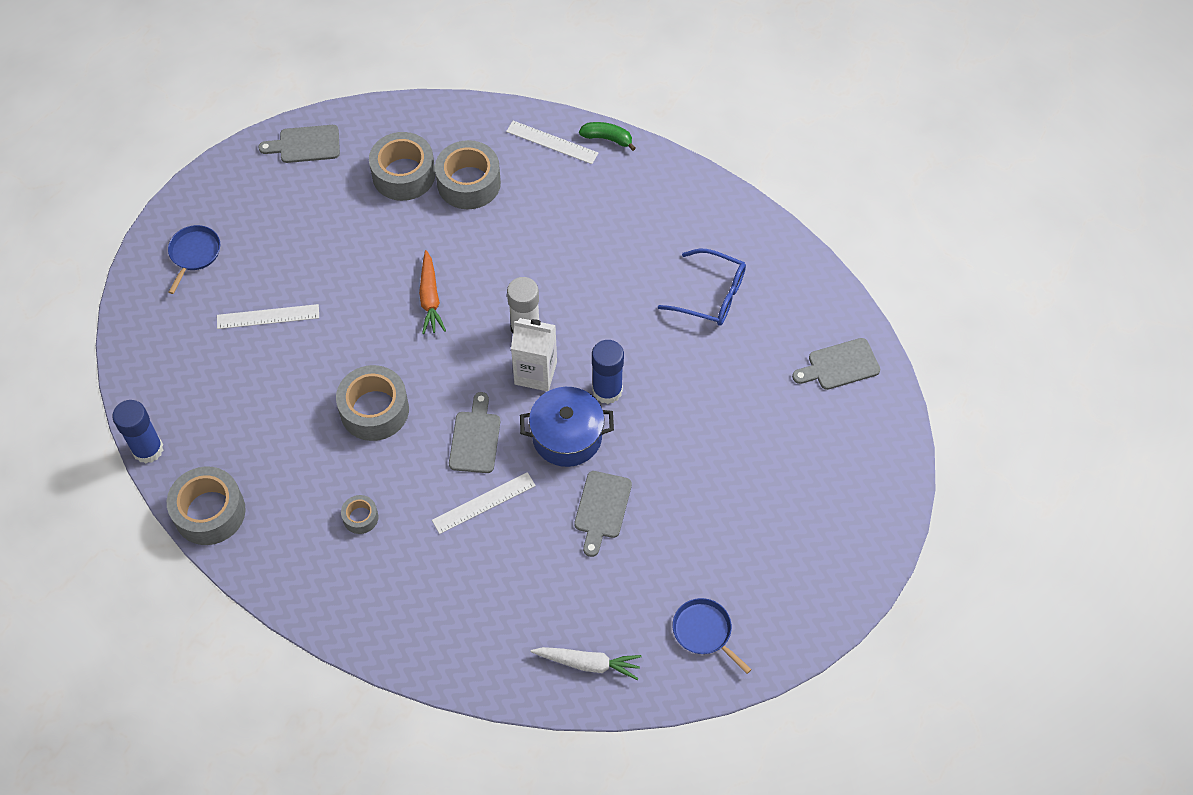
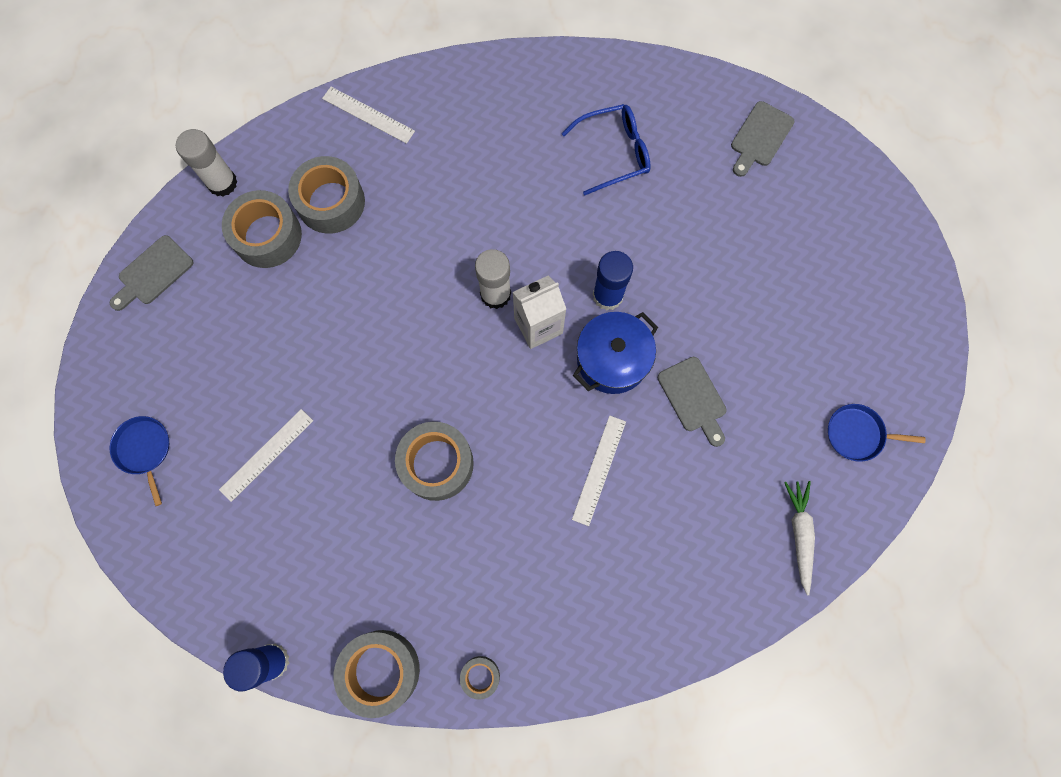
camera: 40 degrees left, 15 degrees up
grey tape [341,495,378,534] -> grey tape moved to [460,656,500,700]
orange carrot [419,250,446,334] -> none
grey cutting board [449,392,500,473] -> none
white ruler [506,121,598,164] -> white ruler turned 45 degrees clockwise [322,87,415,144]
white carrot [531,647,642,680] -> white carrot turned 60 degrees counterclockwise [784,481,815,595]
green banana [579,122,636,151] -> none
none -> white glue stick [176,129,238,196]

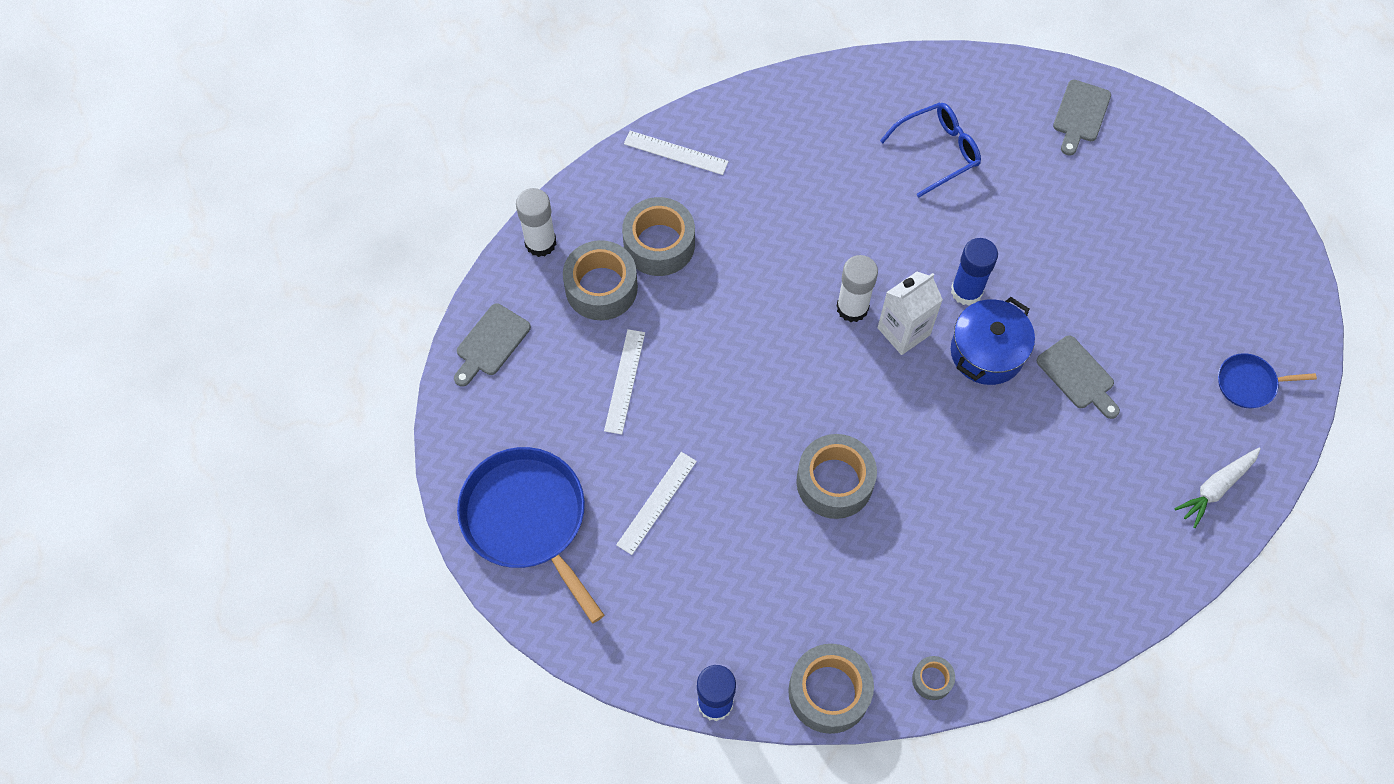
camera: 10 degrees left, 10 degrees down
blue pan [110,416,169,506] -> blue pan [457,447,604,623], size x2.04
white ruler [572,416,626,526] -> white ruler moved to [604,329,645,435]
white carrot [784,481,815,595] -> white carrot turned 120 degrees counterclockwise [1174,448,1260,528]

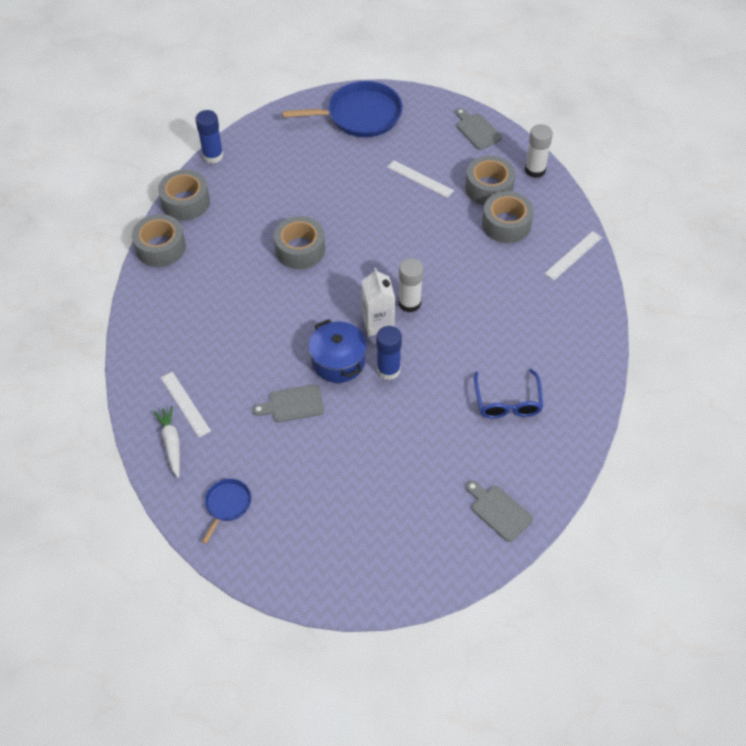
camera: 115 degrees right, 10 degrees down
white ruler [616,452,697,555] -> white ruler moved to [161,372,211,437]
grey tape [912,656,955,700] -> grey tape [132,214,186,267], size x2.02

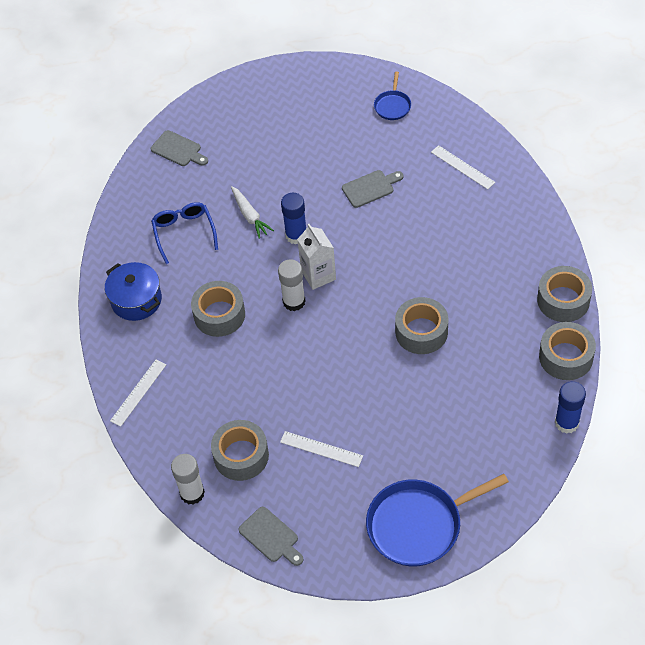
camera: 170 degrees right, 0 degrees up
white carrot [154,406,180,478] -> white carrot moved to [231,186,274,239]
blue pot [309,319,367,383] -> blue pot moved to [105,262,162,321]
grey tape [482,191,534,243] -> grey tape moved to [191,281,245,337]

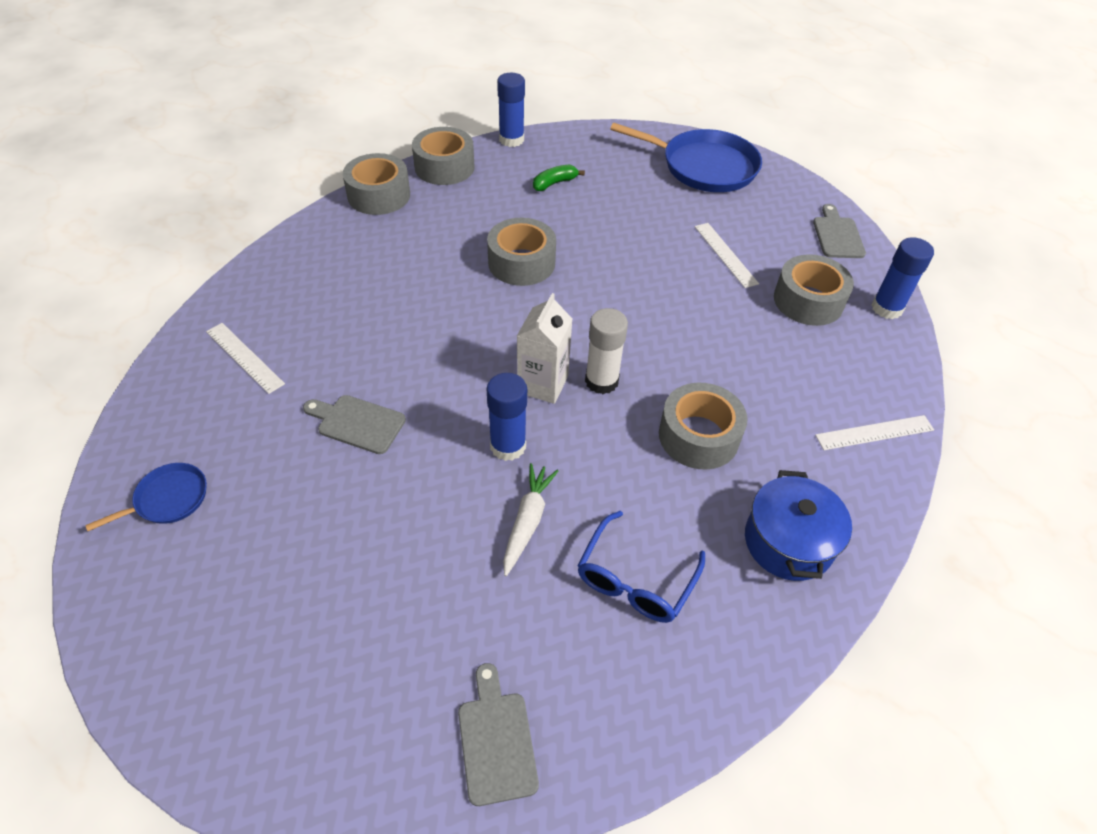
camera: 140 degrees left, 5 degrees down
white glue stick [171,454,205,505] -> blue glue stick [872,237,934,319]
white ruler [431,145,495,189] -> white ruler turned 45 degrees counterclockwise [206,323,285,394]
none -> green banana [533,164,585,191]

